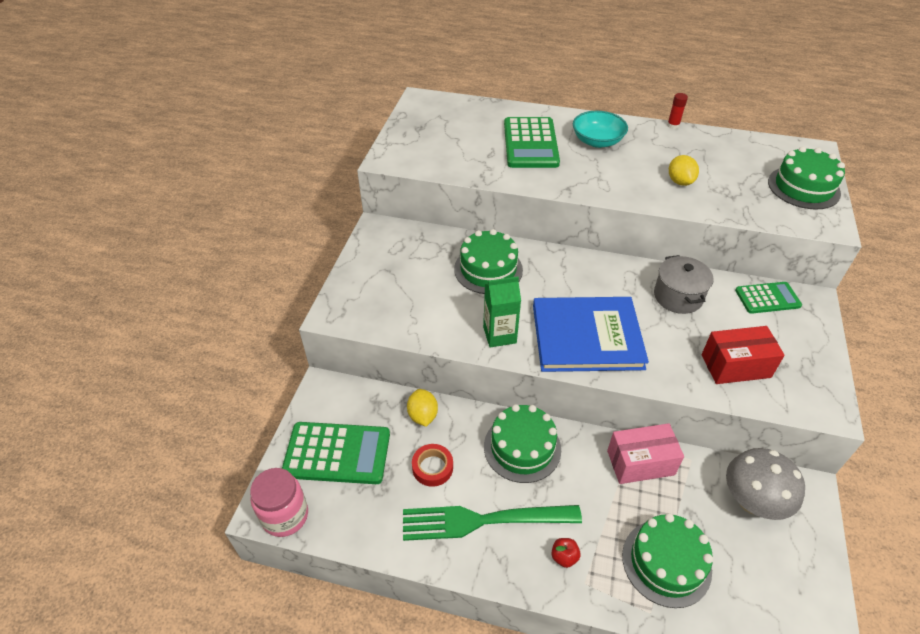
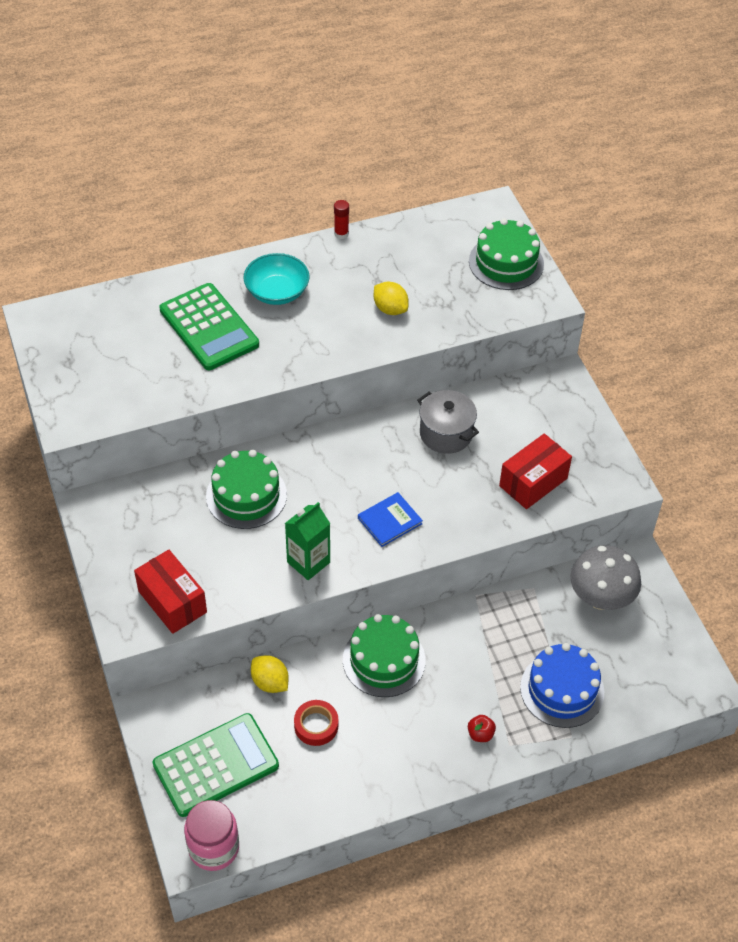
camera: 35 degrees left, 5 degrees up
green fork [403,505,582,541] -> none
blue book [533,297,649,372] -> blue book [358,492,423,547], size x0.46
pink box [607,423,684,484] -> none
green cake [622,513,713,608] -> blue cake [520,643,604,728]
green calculator [735,282,802,314] -> none
none -> red box [134,550,207,634]

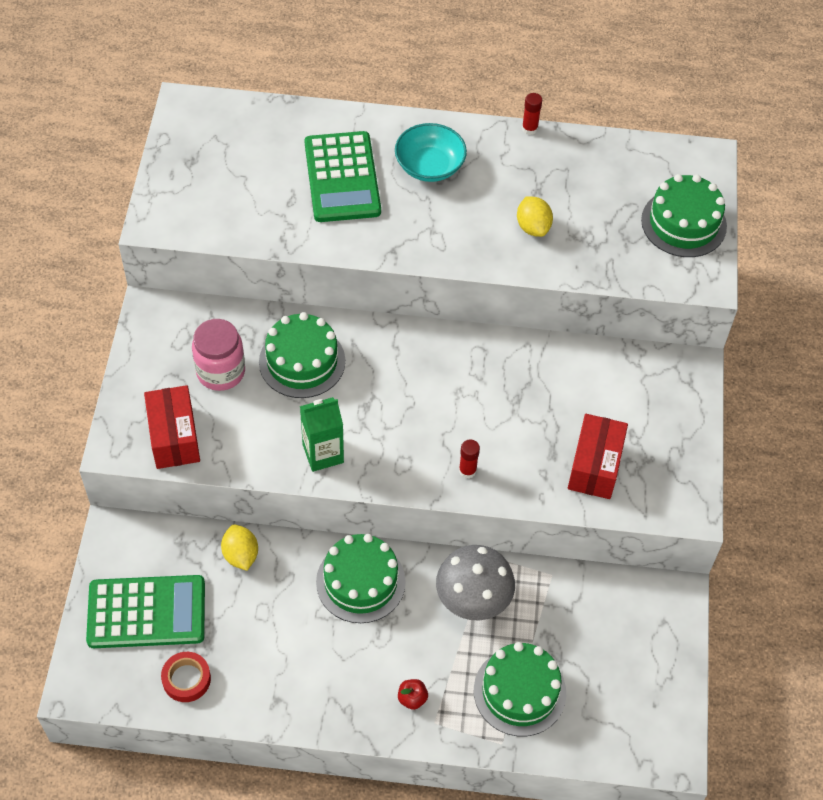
camera: 25 degrees right, 5 degrees up
pink jar [184,800,239,871] -> pink jar moved to [192,319,245,391]
red tape [294,700,338,746] -> red tape moved to [161,652,211,702]
blue book [358,492,423,547] -> none
grey pot [417,390,479,454] -> none
red box [499,434,572,509] -> red box turned 60 degrees counterclockwise [568,414,628,499]
blue cake [520,643,604,728] -> green cake [474,642,566,736]
grey mushroom [570,545,641,610] -> grey mushroom moved to [436,545,515,621]
none -> red glue stick [459,439,480,479]

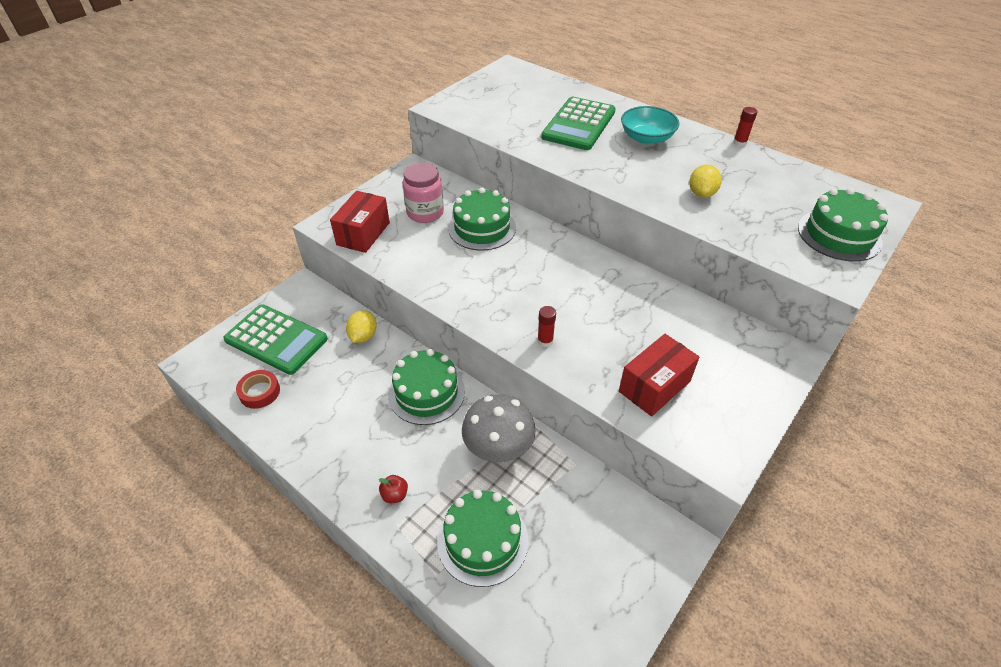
camera: 35 degrees right, 10 degrees down
green carton [300,397,344,472] -> none

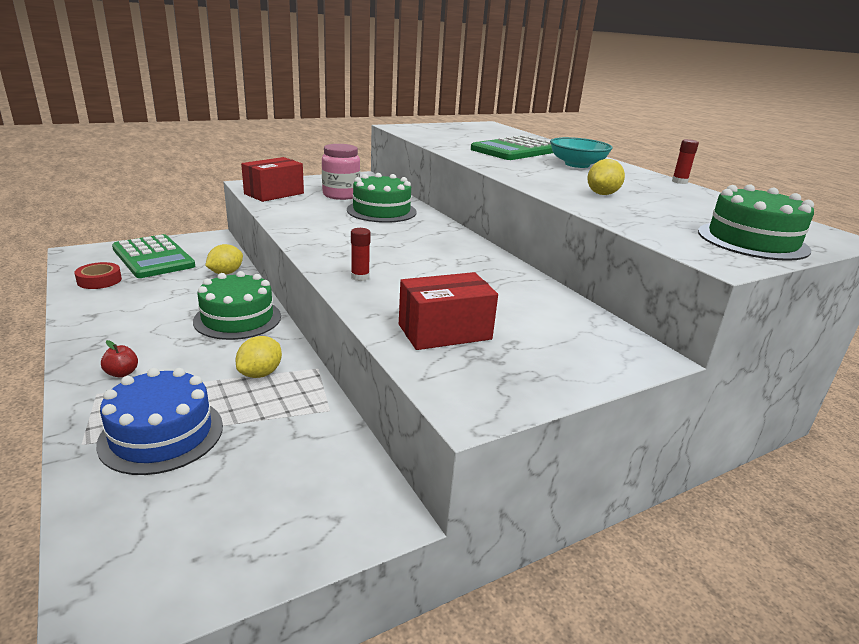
camera: 20 degrees right, 20 degrees down
green cake [437,490,529,587] -> blue cake [96,368,223,475]
grey mushroom [462,394,536,462] -> yellow lemon [236,336,282,378]

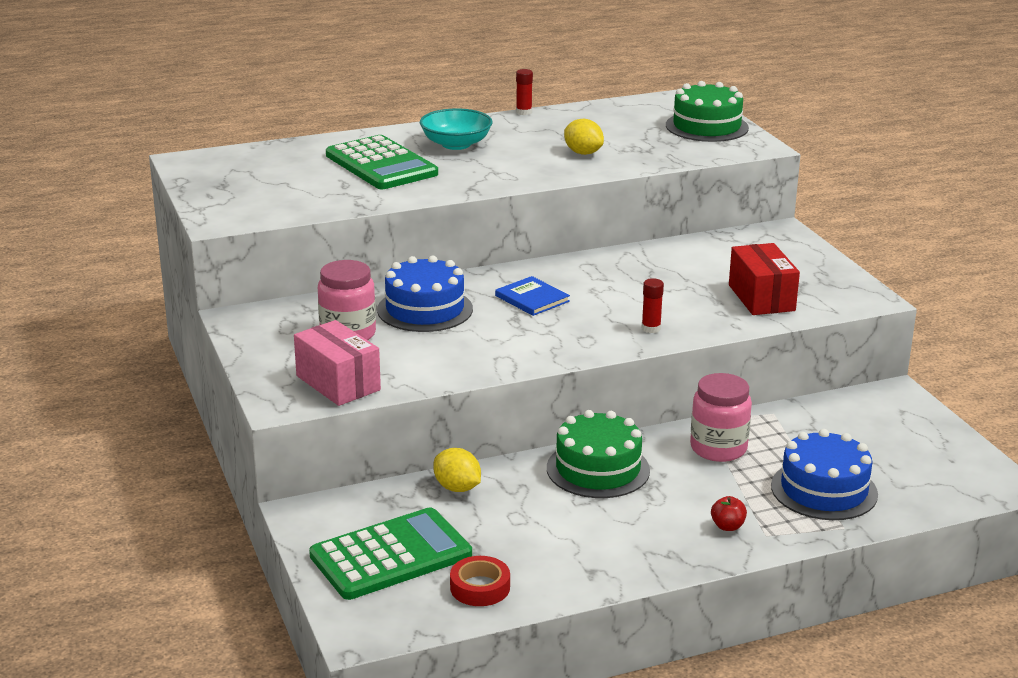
camera: 80 degrees left, 0 degrees up
yellow lemon [236,336,282,378] -> pink jar [690,373,752,462]
red box [241,157,304,202] -> pink box [294,320,381,406]
green cake [347,173,417,223] -> blue cake [377,255,473,332]
none -> blue book [495,276,570,316]

